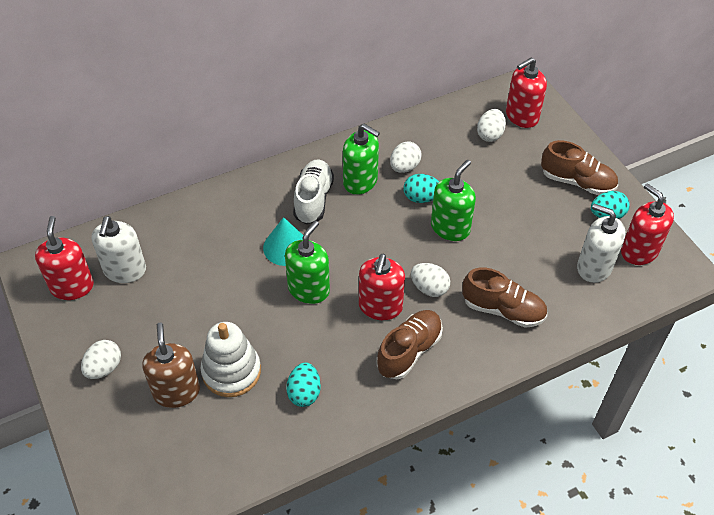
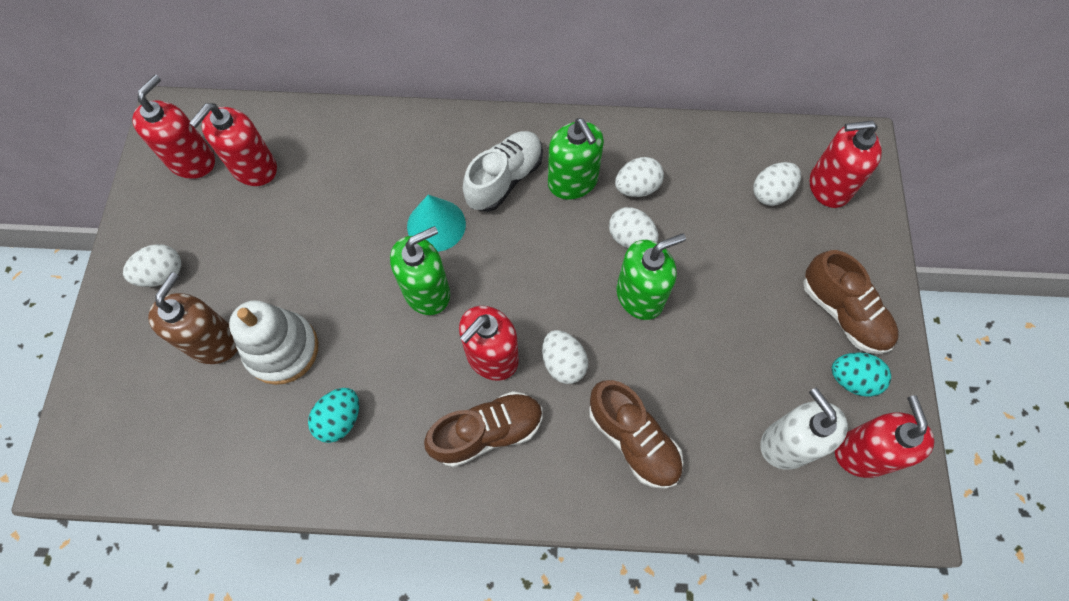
camera: 30 degrees right, 15 degrees up
white soap dispenser [92,216,146,283] -> red soap dispenser [189,103,277,186]
turquoise egg [403,174,439,203] -> white egg [609,207,658,248]

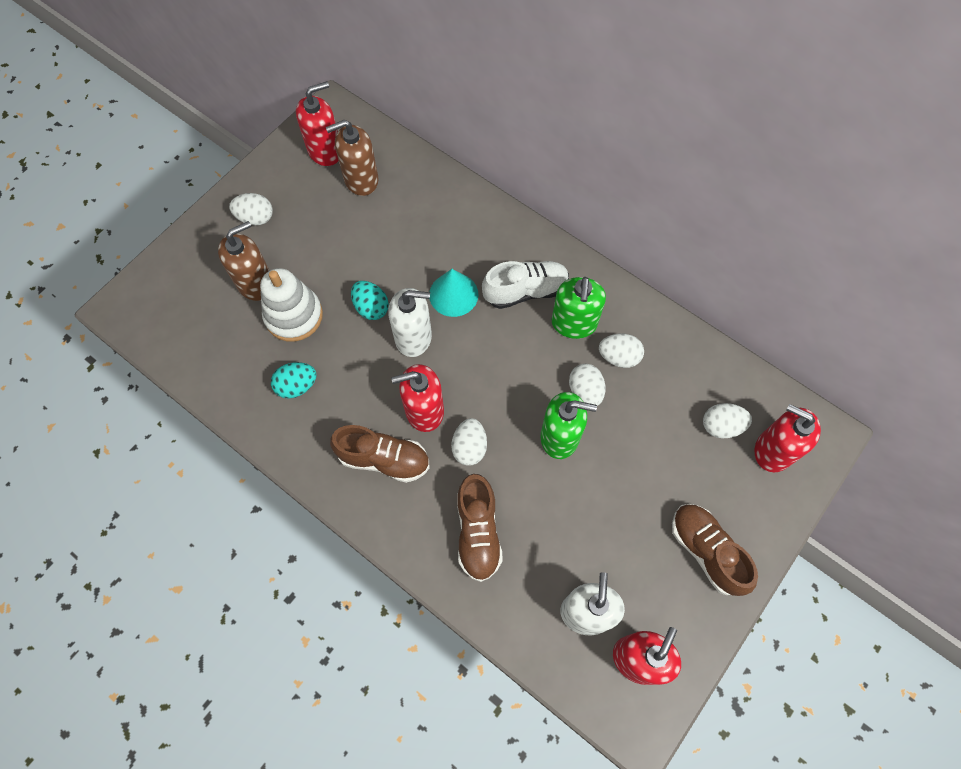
camera: 35 degrees right, 0 degrees up
red soap dispenser [189,103,277,186] -> brown soap dispenser [326,120,378,196]
green soap dispenser [390,226,450,315] -> white soap dispenser [388,288,432,357]
brown shoe [803,250,899,354] -> brown shoe turned 150 degrees clockwise [672,504,758,596]
turquoise egg [832,353,891,397] -> turquoise egg moved to [351,281,389,320]

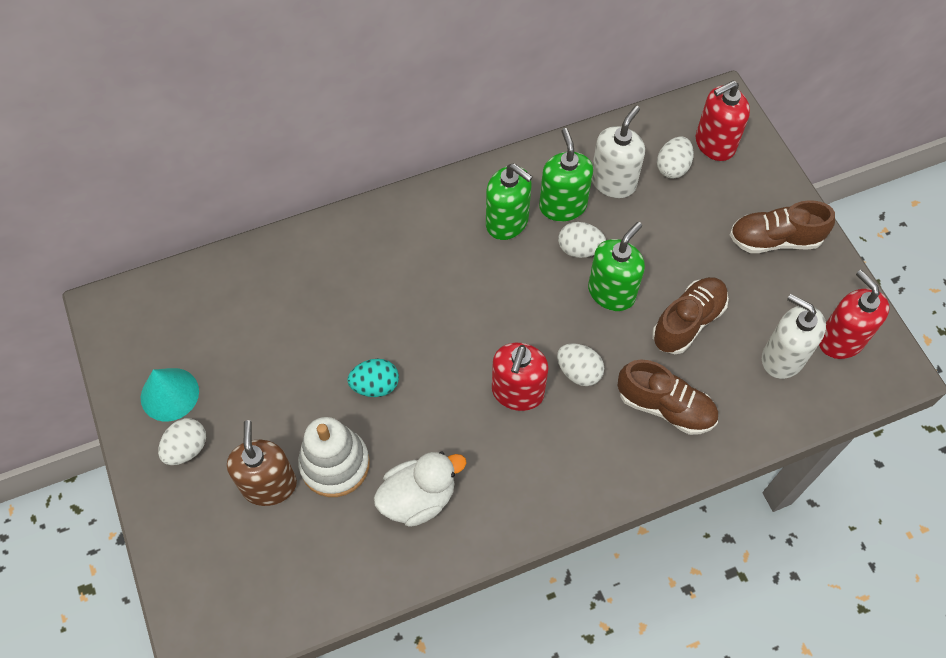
camera: 60 degrees left, 5 degrees down
turquoise egg [271,362,317,399] -> white duck [374,452,467,527]
red soap dispenser [296,81,339,166] -> none
brown soap dispenser [326,120,378,196] -> none
brown shoe [330,425,430,483] -> brown shoe moved to [652,277,729,354]
white soap dispenser [388,288,432,357] -> white soap dispenser moved to [592,106,645,198]
turquoise cone [430,269,478,317] -> turquoise cone moved to [141,368,199,421]
white shoe [482,261,569,309] -> none
white egg [599,333,644,368] -> green soap dispenser [539,128,593,221]

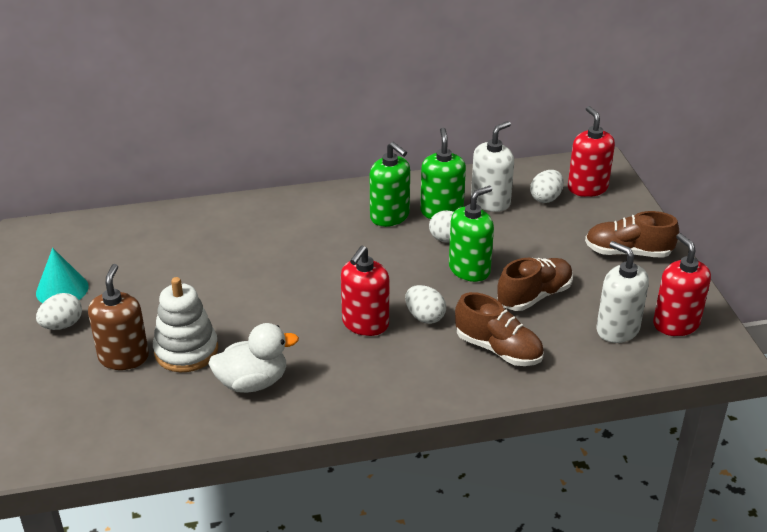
camera: 10 degrees right, 25 degrees down
turquoise egg [347,359,399,397] -> none
red soap dispenser [696,81,750,161] -> red soap dispenser turned 90 degrees clockwise [568,106,615,197]

